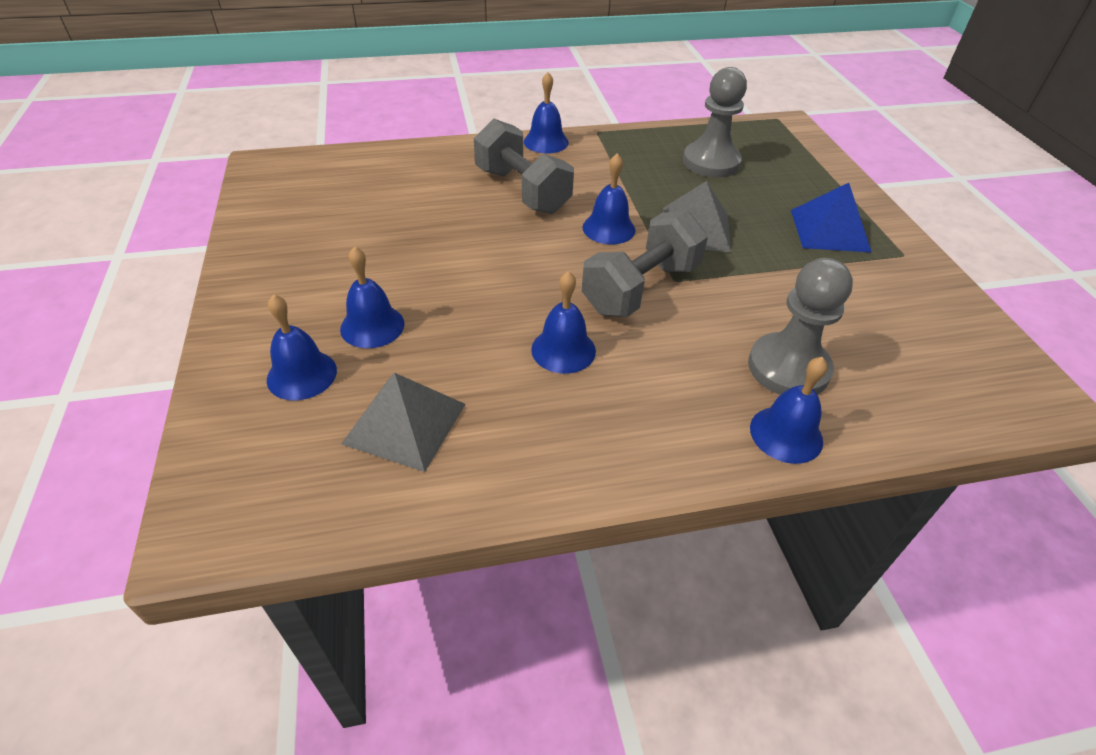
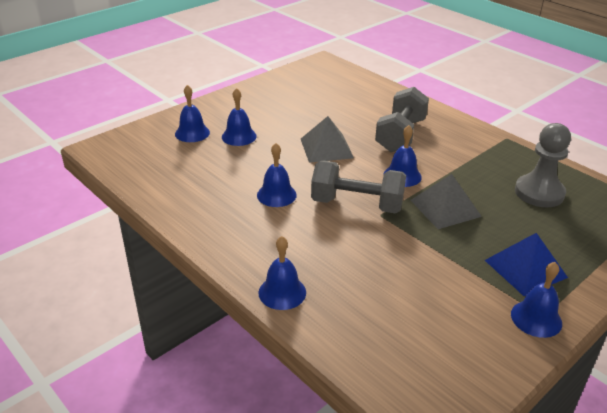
camera: 60 degrees right, 10 degrees down
grey pyramid [341,373,465,472] -> grey pyramid moved to [301,116,354,163]
blue bell [524,72,569,153] -> blue bell moved to [511,262,562,338]
grey pawn [748,258,853,395] -> none

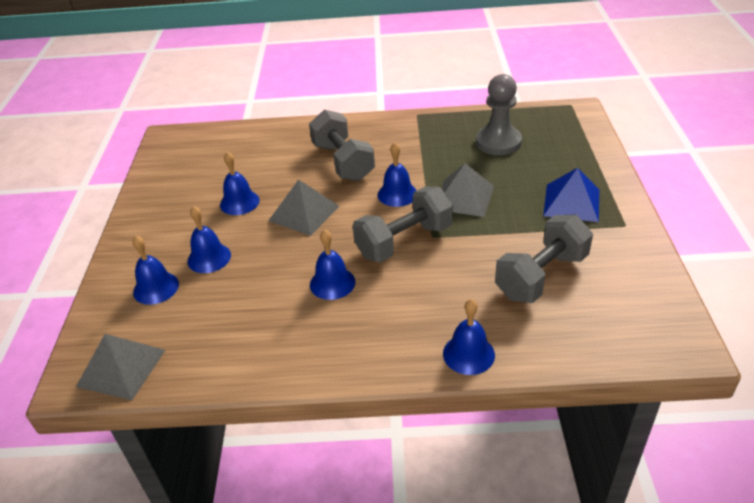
camera: 45 degrees left, 5 degrees up
blue bell [511,262,562,338] -> blue bell moved to [220,152,260,215]
none -> grey pyramid [76,334,165,400]
none -> grey dumbbell [495,215,593,303]

